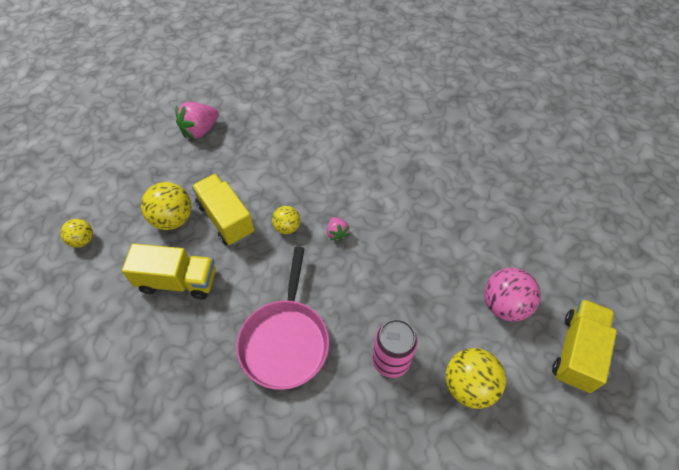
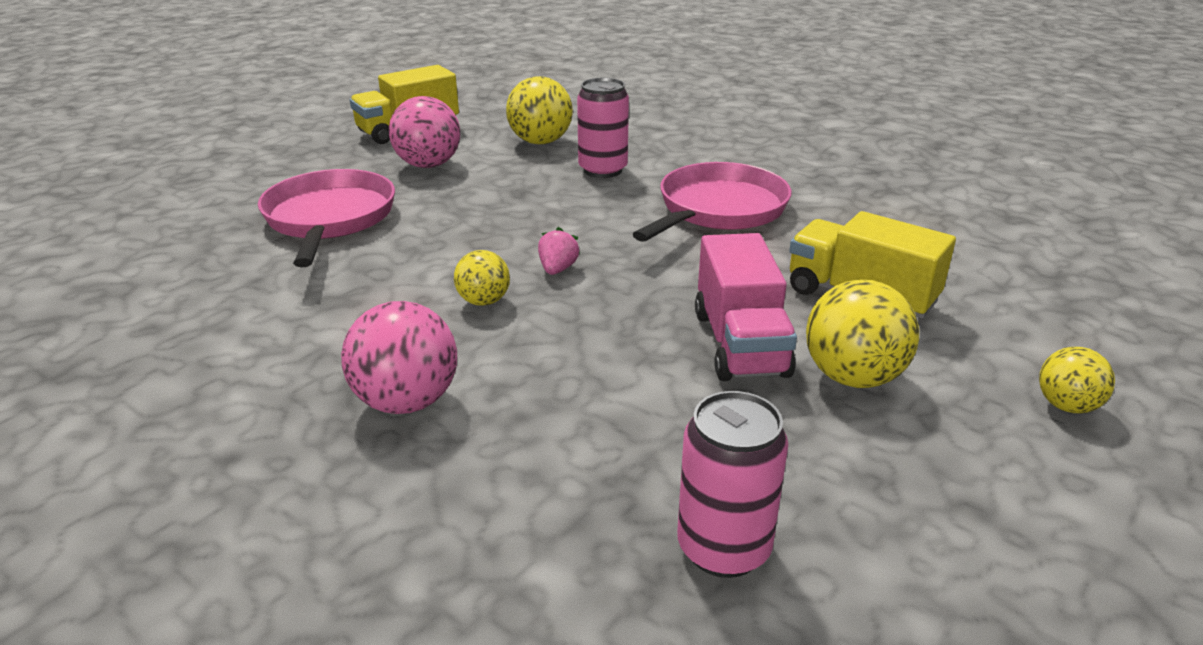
camera: 150 degrees left, 25 degrees down
pink strawberry [175,102,219,140] -> pink can [677,391,788,578]
yellow truck [192,174,254,245] -> pink truck [695,233,797,381]
yellow ball [272,206,300,234] -> yellow ball moved to [454,250,510,306]
none -> pink pan [258,169,395,267]
none -> pink ball [341,301,457,414]

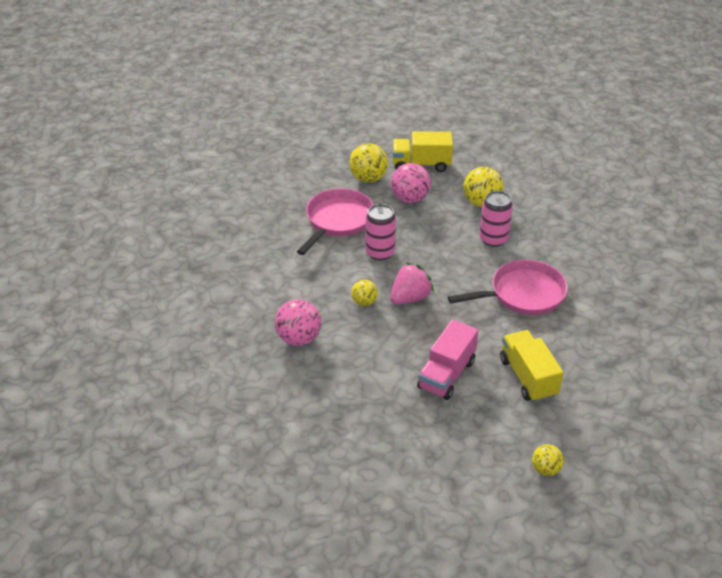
camera: 35 degrees right, 10 degrees up
pink strawberry [538,227,580,275] -> pink strawberry [390,263,434,305], size x1.81
pink can [677,391,788,578] -> pink can moved to [365,204,396,260]
yellow ball [806,280,919,388] -> yellow ball moved to [349,143,388,182]

